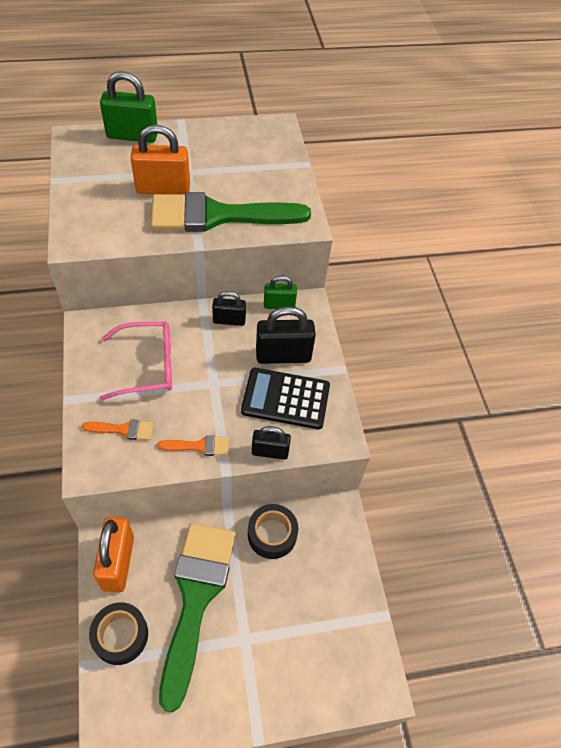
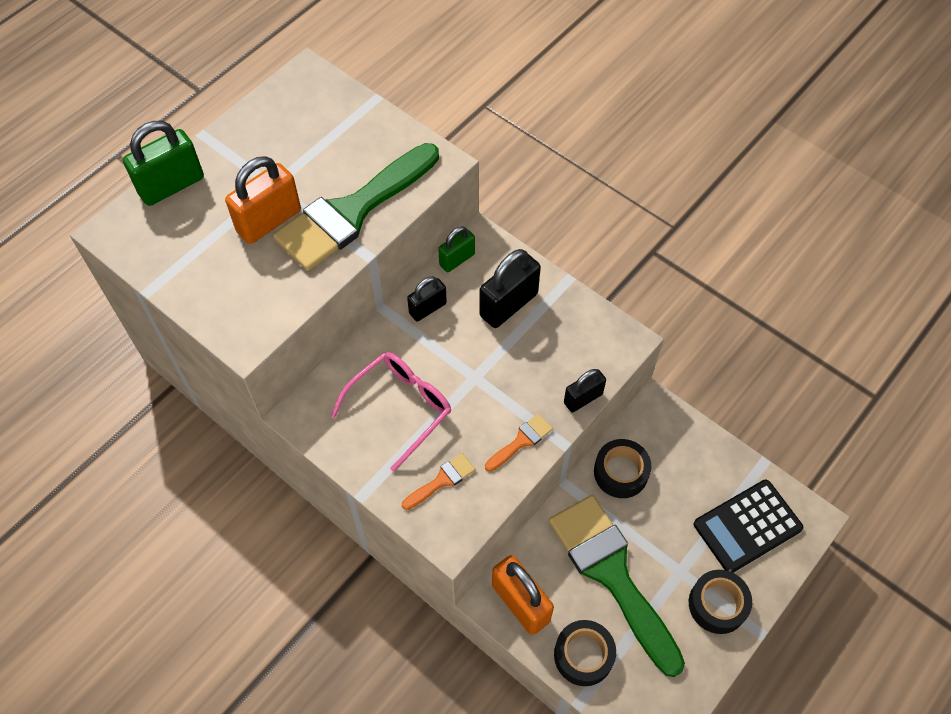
camera: 35 degrees left, 5 degrees up
black calculator [241,368,330,429] -> black calculator moved to [694,479,803,573]
none -> black tape [689,570,752,634]

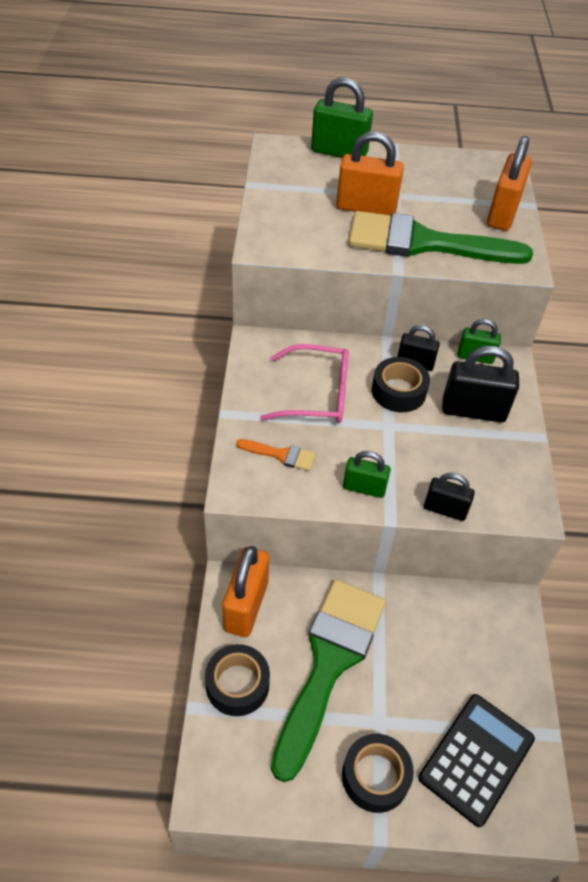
camera: 50 degrees right, 10 degrees down
orange brush [485,413,553,472] -> green padlock [343,451,391,498]
black tape [594,439,652,498] -> black tape moved to [372,357,430,412]
black calculator [694,479,803,573] -> black calculator turned 105 degrees clockwise [418,694,535,827]
none -> orange padlock [487,136,532,231]

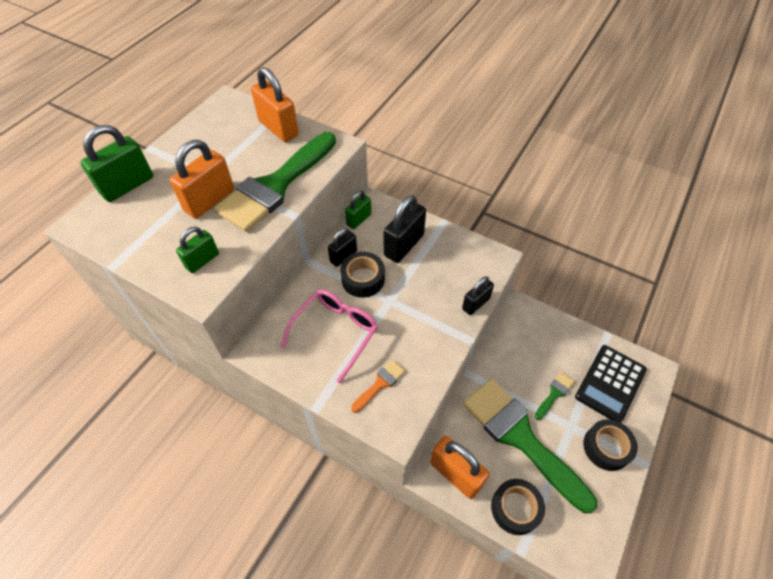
camera: 60 degrees left, 5 degrees up
green padlock [343,451,391,498] -> green padlock moved to [176,227,219,273]
black calculator [418,694,535,827] -> black calculator turned 120 degrees counterclockwise [575,345,647,423]
none -> green brush [534,372,575,420]

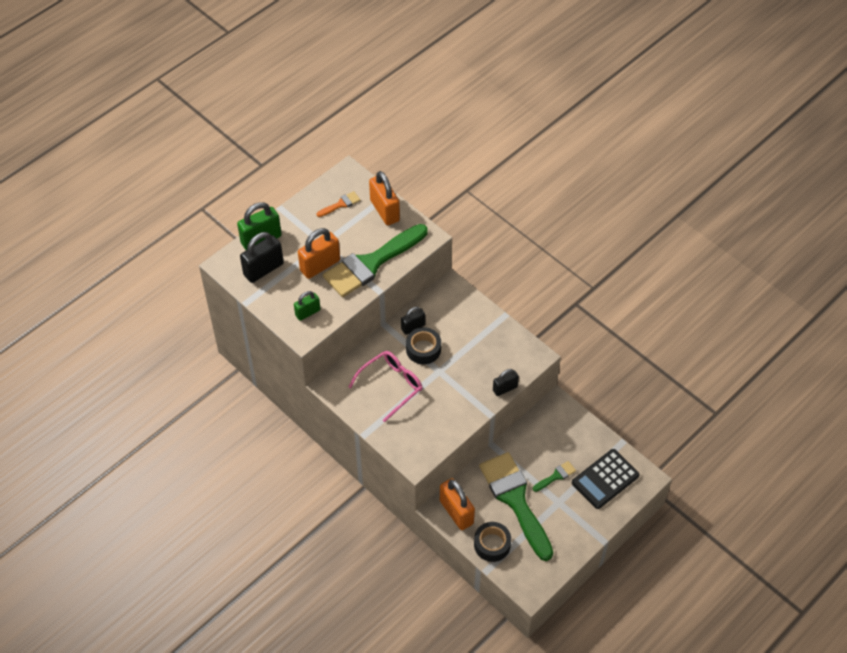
camera: 15 degrees right, 0 degrees up
green padlock [345,190,371,229] -> none
orange brush [351,359,405,413] -> orange brush moved to [316,191,360,217]
black padlock [384,195,426,263] -> black padlock moved to [240,232,284,283]
black tape [583,419,637,471] -> none

